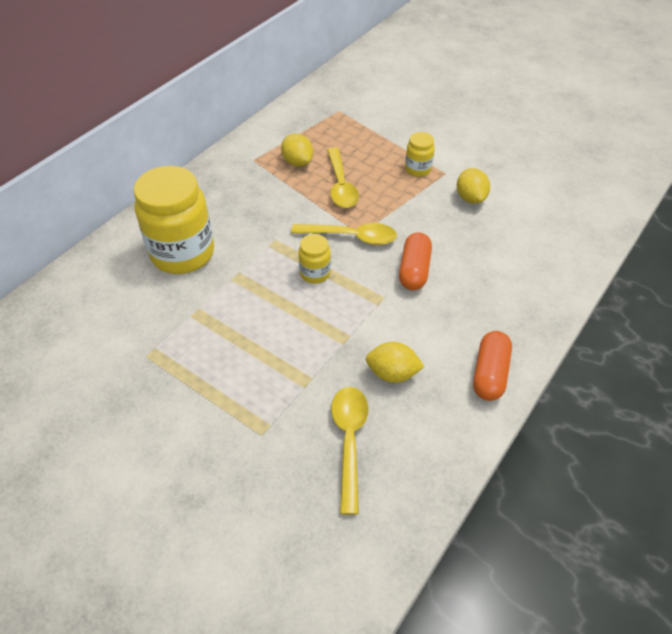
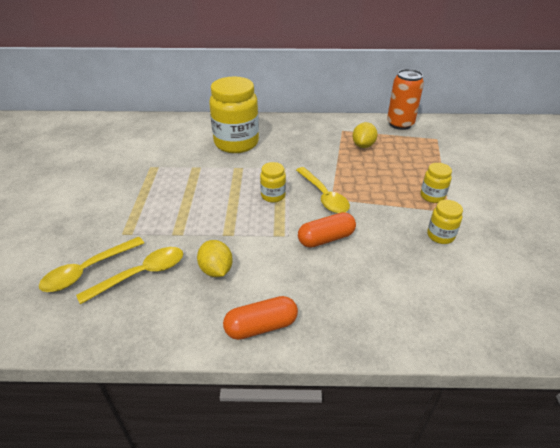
camera: 55 degrees right, 10 degrees down
yellow spoon [327,148,359,208] -> yellow spoon moved to [39,237,144,292]
yellow lemon [457,168,490,204] -> yellow jar [427,200,463,244]
none -> orange can [387,69,424,130]

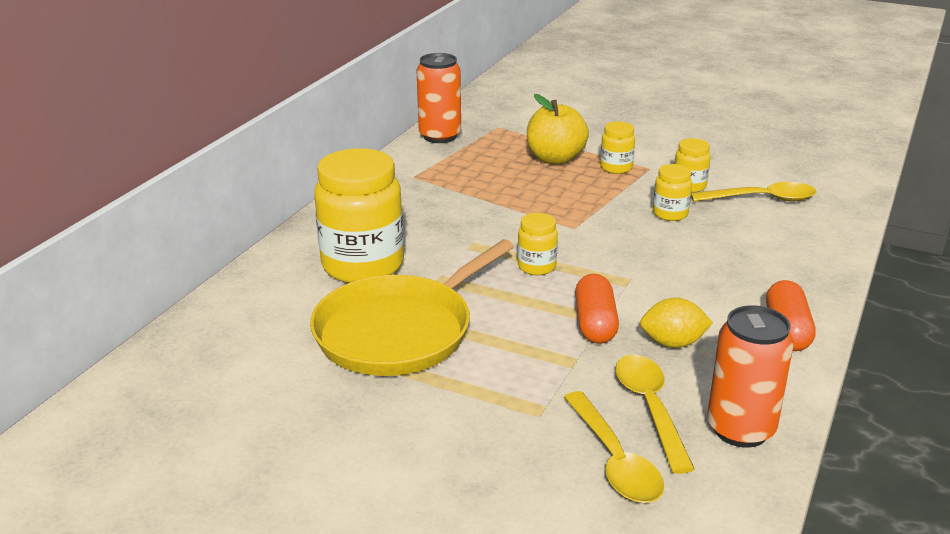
camera: 65 degrees left, 10 degrees down
yellow spoon [296,167,350,213] -> yellow spoon moved to [691,182,816,202]
orange capsule [298,212,356,248] -> orange capsule moved to [575,274,619,344]
yellow lemon [352,122,378,148] -> none
none -> yellow pan [310,239,514,376]
none -> yellow apple [527,94,589,165]
none -> yellow jar [653,164,692,221]
none -> orange can [707,305,794,448]

